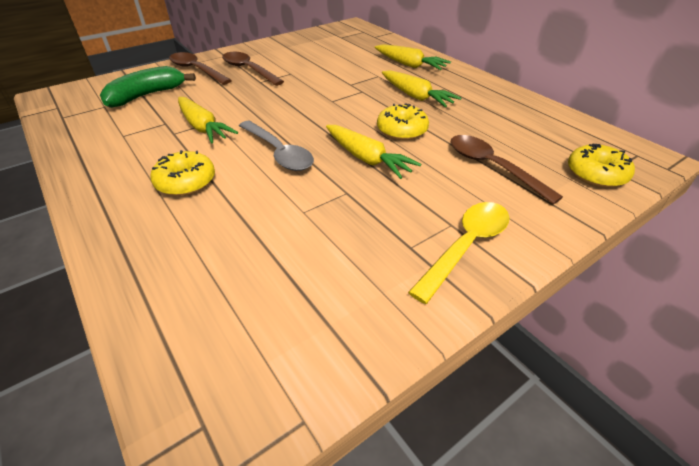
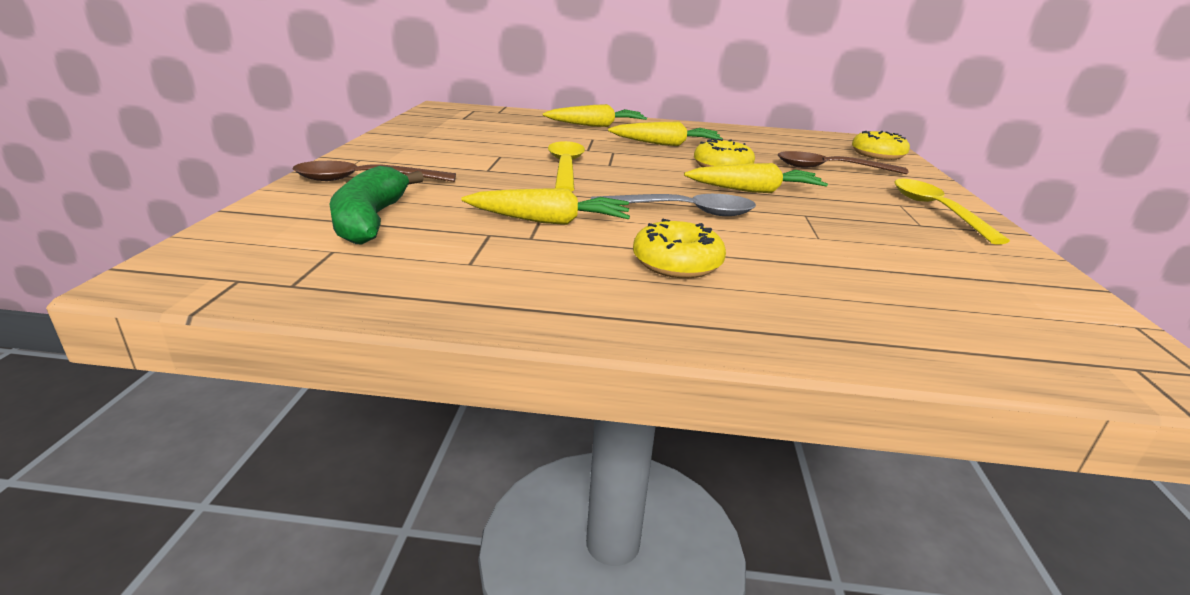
camera: 50 degrees left, 15 degrees down
brown spoon [222,52,284,86] -> none
none -> yellow spoon [548,141,585,192]

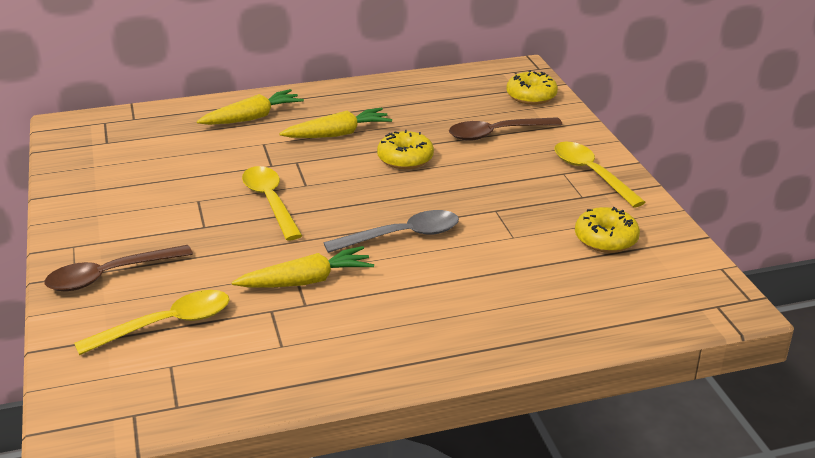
camera: 20 degrees left, 5 degrees up
green banana [329,166,424,245] -> yellow spoon [74,290,230,355]
yellow donut [633,219,726,278] -> yellow donut moved to [575,207,640,253]
yellow carrot [684,163,828,193] -> none

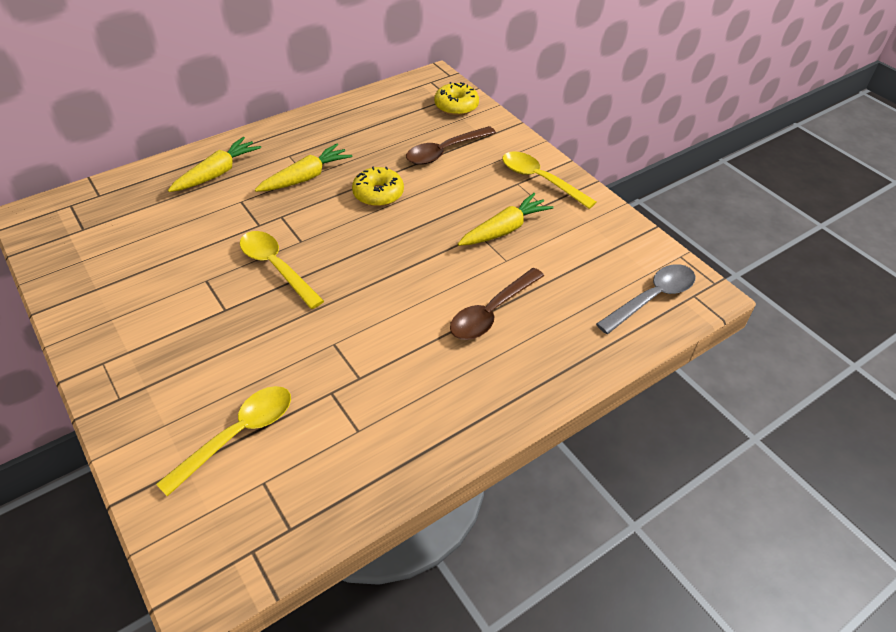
camera: 20 degrees left, 15 degrees up
brown spoon [45,245,193,291] -> brown spoon moved to [450,268,544,340]
yellow carrot [232,246,374,288] -> yellow carrot moved to [458,193,553,246]
grey spoon [324,210,459,253] -> grey spoon moved to [596,264,696,334]
yellow donut [575,207,640,253] -> none

